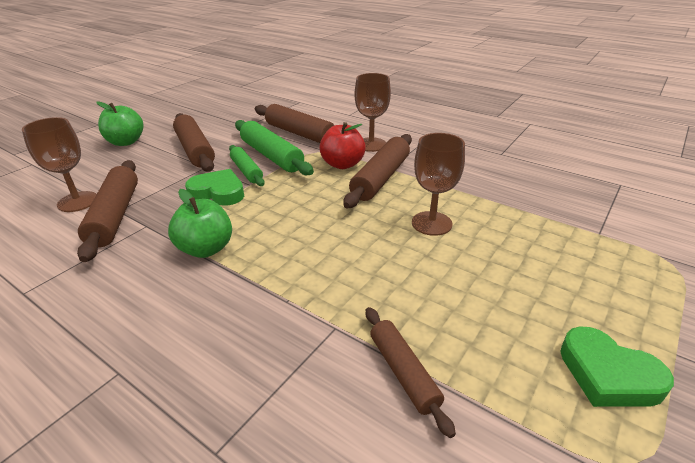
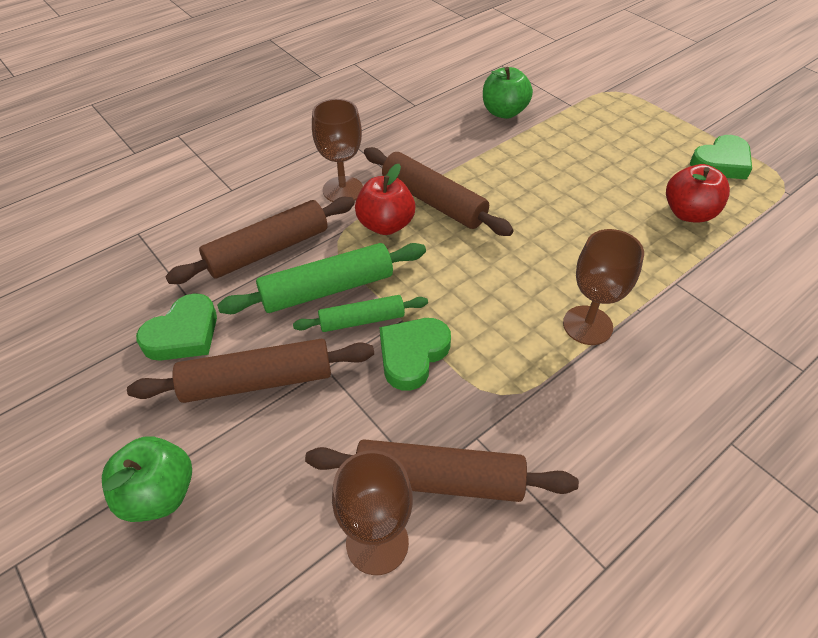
camera: 75 degrees left, 15 degrees up
green apple [168,189,232,258] -> green apple moved to [483,67,533,119]
brown rolling pin [366,307,456,438] -> none
brown goblet [412,133,465,236] -> brown goblet moved to [563,229,644,345]
none -> green heart [136,293,217,361]
none -> red apple [666,164,730,223]

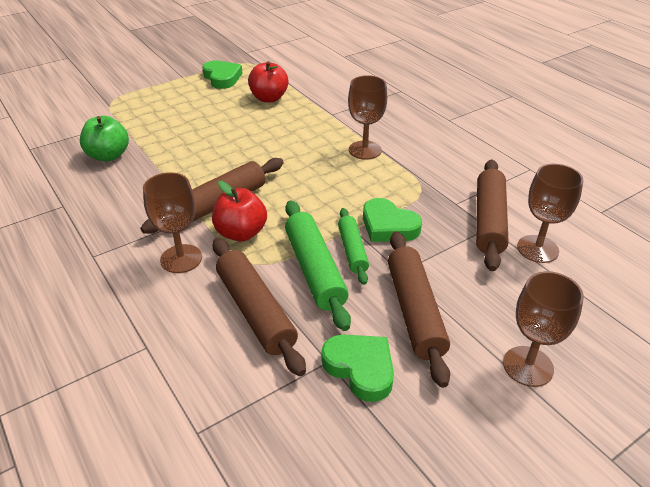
camera: 85 degrees left, 10 degrees down
green apple [102,436,192,522] -> brown goblet [503,271,584,387]

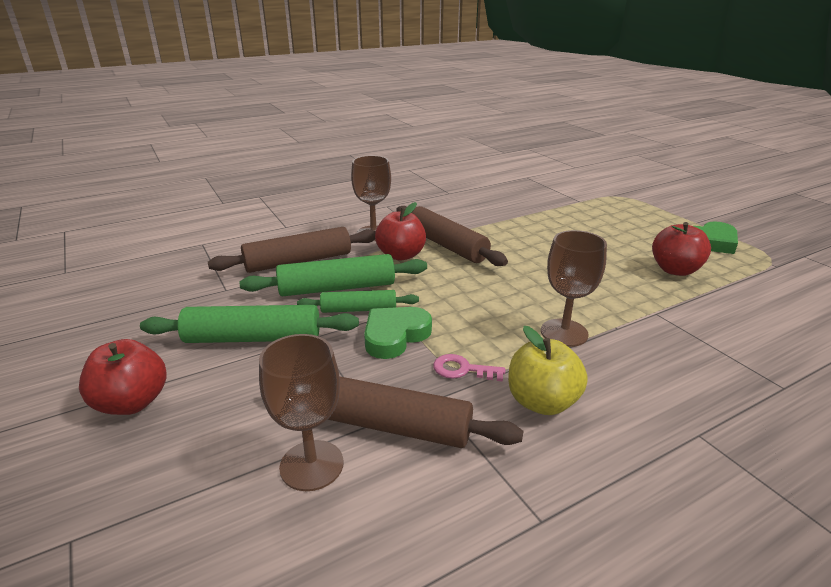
camera: 95 degrees right, 10 degrees down
green apple [80,116,129,161] -> none
green heart [322,335,394,402] -> none
brown rolling pin [388,231,450,388] -> green rolling pin [140,305,359,343]
brown goblet [503,271,584,387] -> red apple [79,339,167,415]
none -> pink key [433,354,505,381]
none -> yellow apple [508,326,588,415]

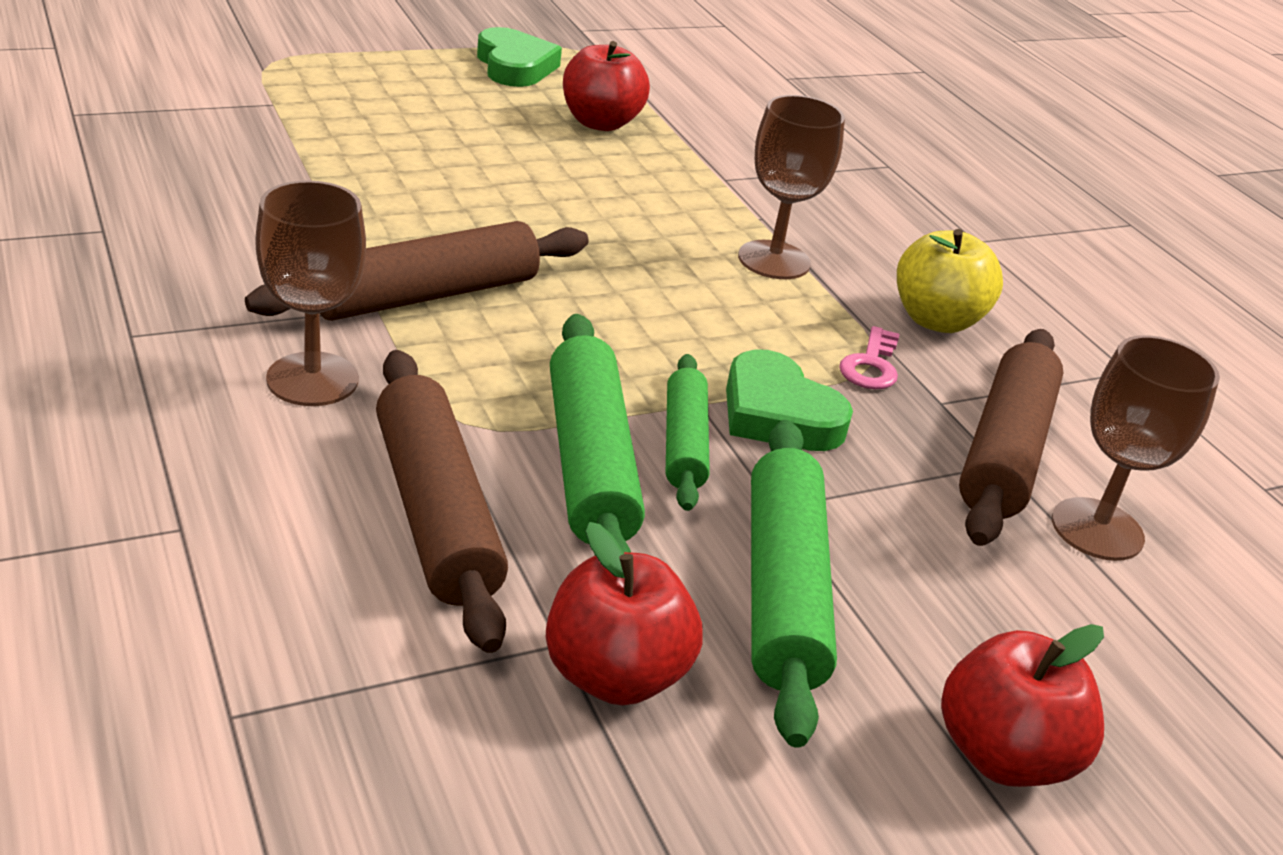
camera: 90 degrees left, 5 degrees up
red apple [375,202,426,261] -> red apple moved to [546,522,703,705]

